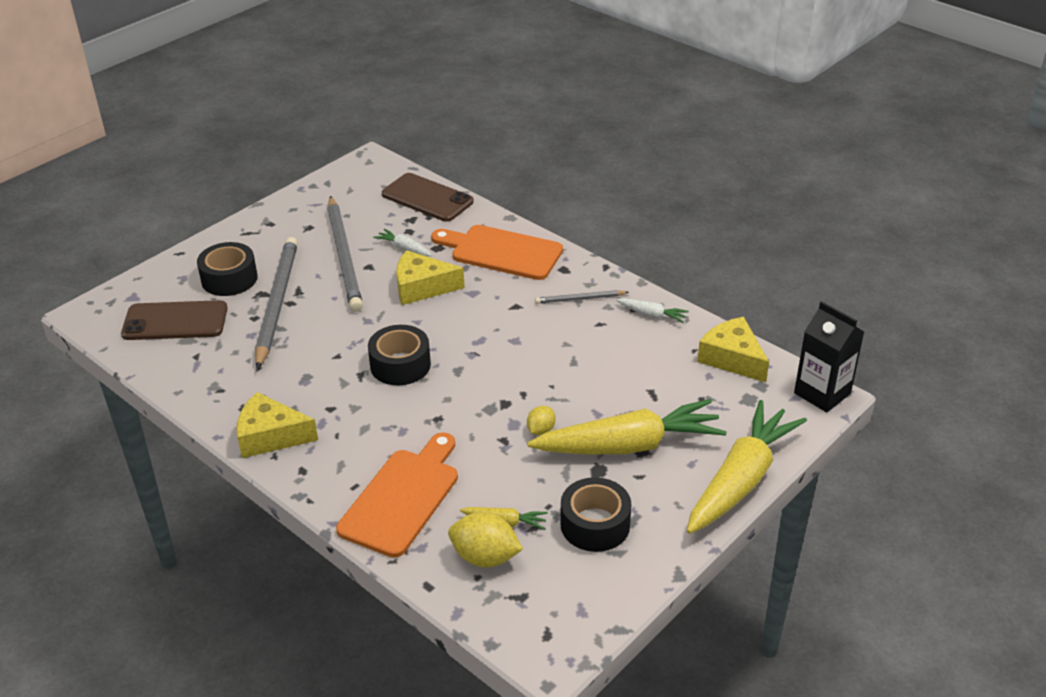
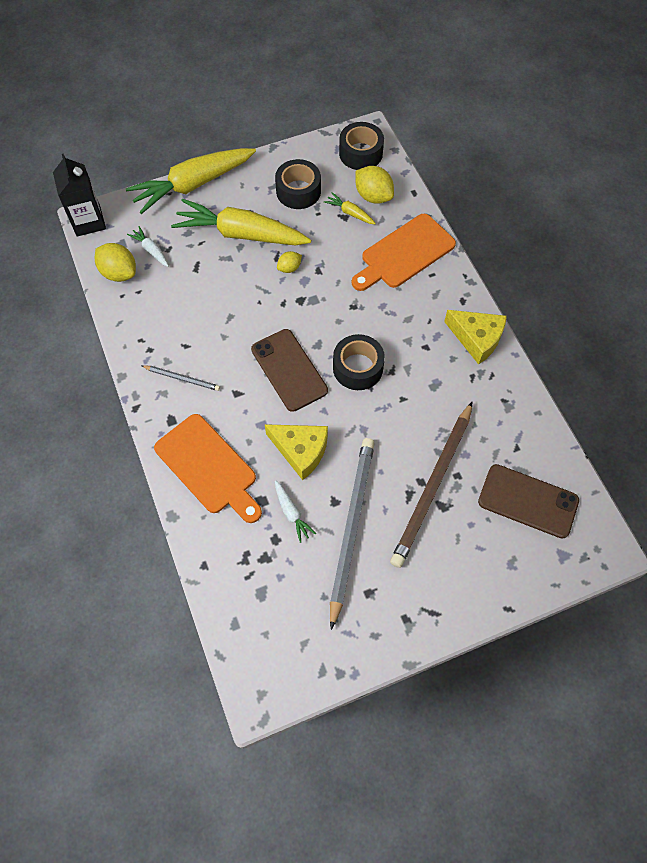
camera: 155 degrees left, 25 degrees up
black tape [197,242,258,296] -> black tape moved to [339,122,384,170]
grey pencil [255,237,298,370] -> brown pencil [390,402,472,568]
brown phone [382,173,474,222] -> brown phone moved to [251,329,328,412]
white carrot [616,298,689,323] -> white carrot moved to [127,226,169,267]
yellow cheese [697,317,769,382] -> yellow lemon [95,243,136,282]

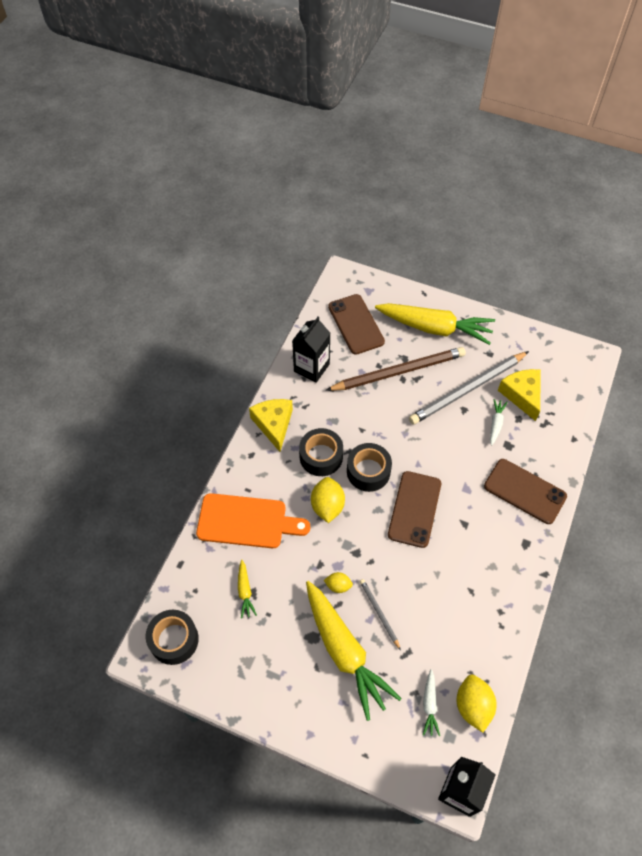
camera: 135 degrees left, 5 degrees down
yellow carrot [126,148,256,214] -> yellow carrot moved to [375,303,495,345]
grey pencil [142,365,220,391] -> grey pencil moved to [360,579,401,650]
orange cutting board [154,414,262,523] -> brown phone [484,459,567,524]
yellow cheese [265,424,328,480] -> yellow cheese moved to [498,369,541,421]
black tape [275,159,321,209] -> black tape moved to [299,428,343,476]
yellow lemon [355,166,394,204] -> yellow lemon moved to [311,477,345,523]
none -> black carton [292,317,330,383]

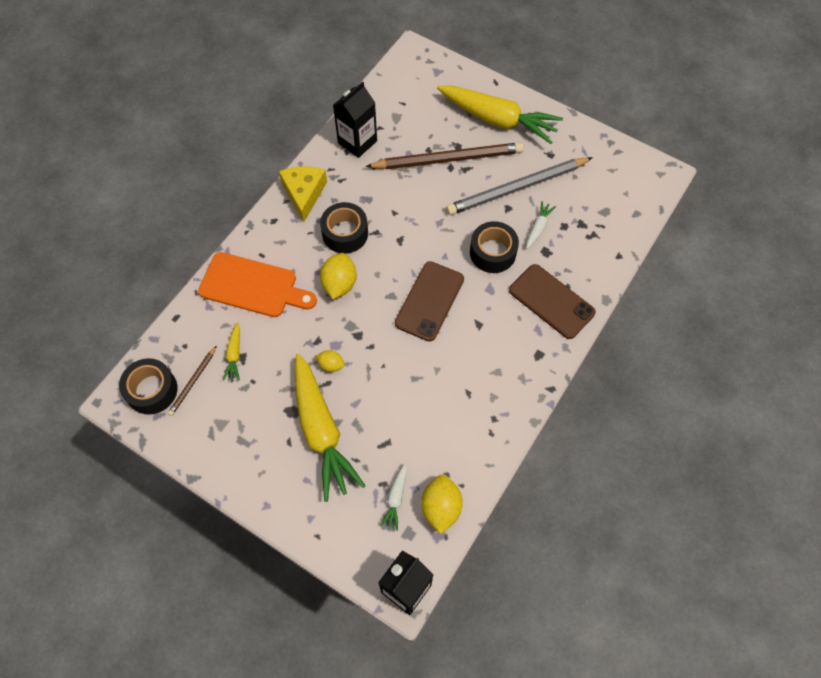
camera: 10 degrees right, 5 degrees up
brown phone [328,294,385,355] -> none
black tape [347,443,392,492] -> black tape moved to [470,221,519,273]
grey pencil [360,579,401,650] -> none
yellow cheese [498,369,541,421] -> none
none -> brown pencil [168,346,217,416]

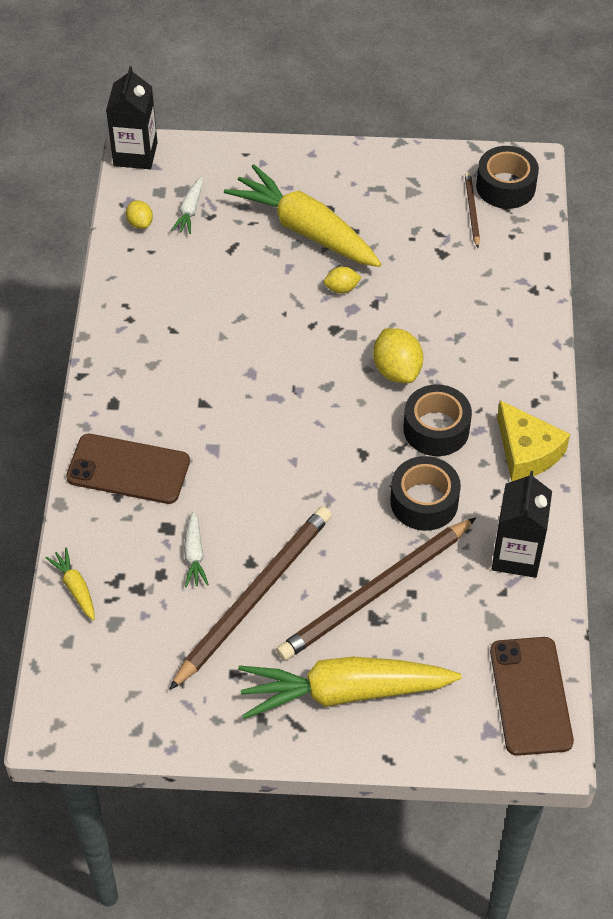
camera: 150 degrees right, 10 degrees down
orange cutting board [198,252,317,317] -> none
yellow carrot [223,322,240,380] -> yellow carrot moved to [46,547,95,621]
white carrot [380,463,407,531] -> white carrot turned 150 degrees counterclockwise [171,177,203,234]
brown phone [395,261,464,342] -> brown phone moved to [490,637,574,756]
yellow lemon [421,475,463,534] -> yellow lemon [126,200,153,229], size x0.57
grey pencil [446,157,593,215] -> brown pencil [169,506,332,690]
black tape [470,221,519,273] -> black tape moved to [390,456,461,531]

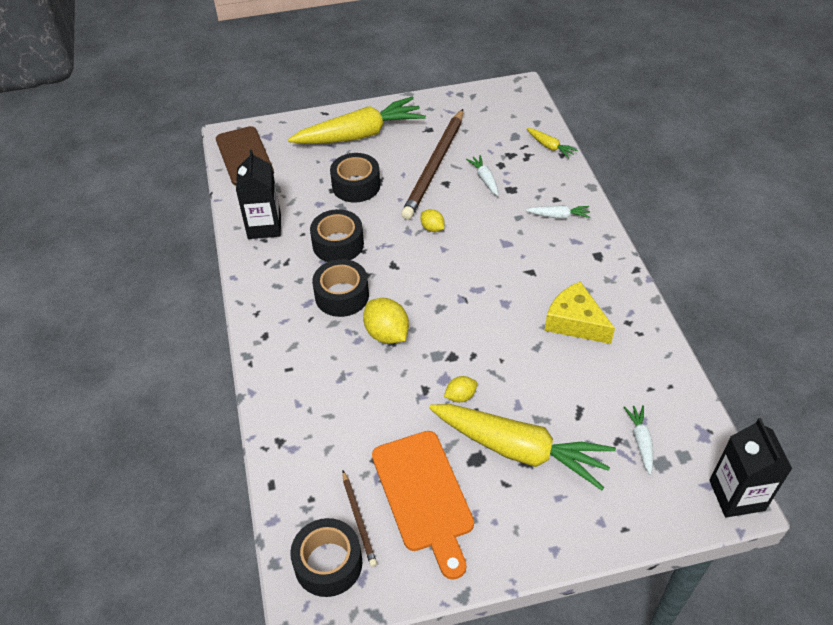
camera: 165 degrees right, 5 degrees down
brown phone [66,434,190,504] -> white carrot [526,205,590,219]
yellow lemon [126,200,153,229] -> yellow lemon moved to [421,209,444,232]
brown pencil [276,517,476,661] -> black tape [330,153,380,202]
yellow cheese [497,400,570,482] -> yellow cheese moved to [544,281,615,344]
none -> orange cutting board [372,431,474,580]

